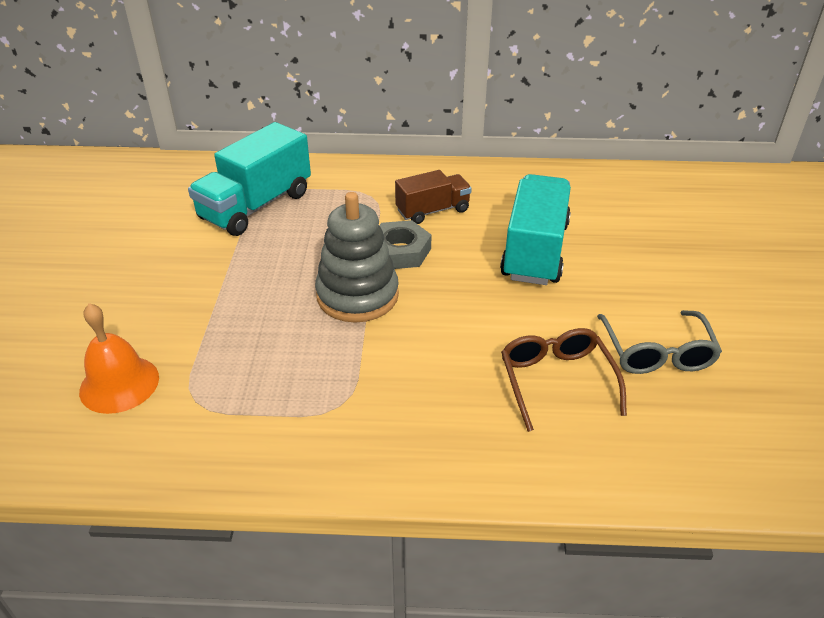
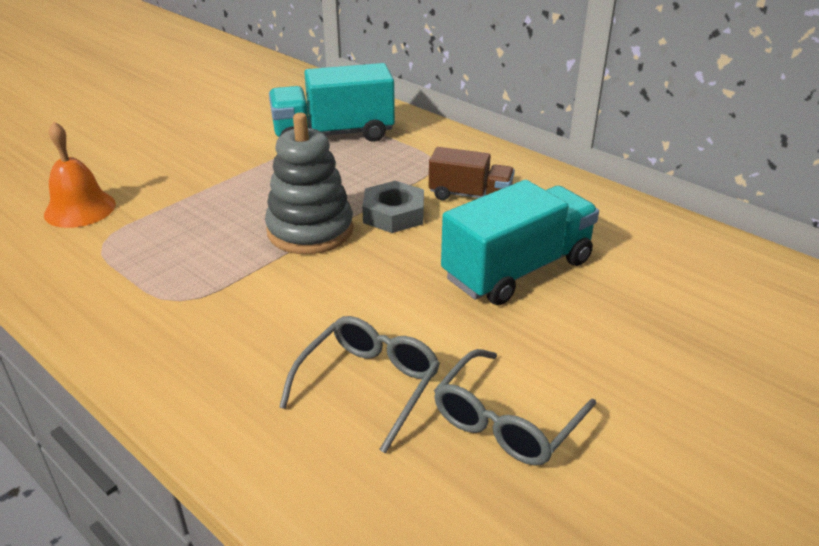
camera: 40 degrees right, 5 degrees down
brown glasses [501,328,627,432] -> grey glasses [279,316,440,454]

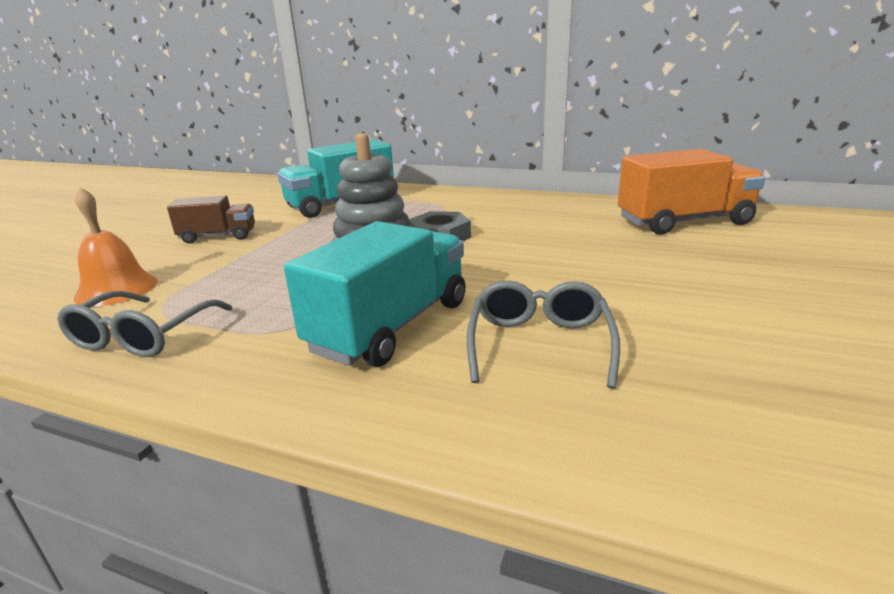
camera: 20 degrees left, 10 degrees down
brown truck [429,147,515,200] -> brown truck moved to [167,195,255,244]
grey glasses [434,349,596,466] -> grey glasses moved to [57,291,232,357]
turquoise truck [441,180,599,305] -> turquoise truck moved to [284,221,466,367]
none -> orange truck [618,149,765,235]

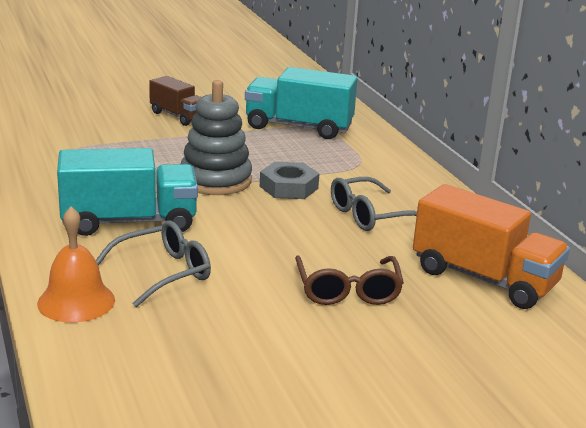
camera: 45 degrees right, 0 degrees up
grey glasses [57,291,232,357] -> grey glasses moved to [331,177,417,231]
orange bell [74,187,158,307] -> orange bell moved to [37,206,115,323]
none -> brown glasses [295,256,404,305]

